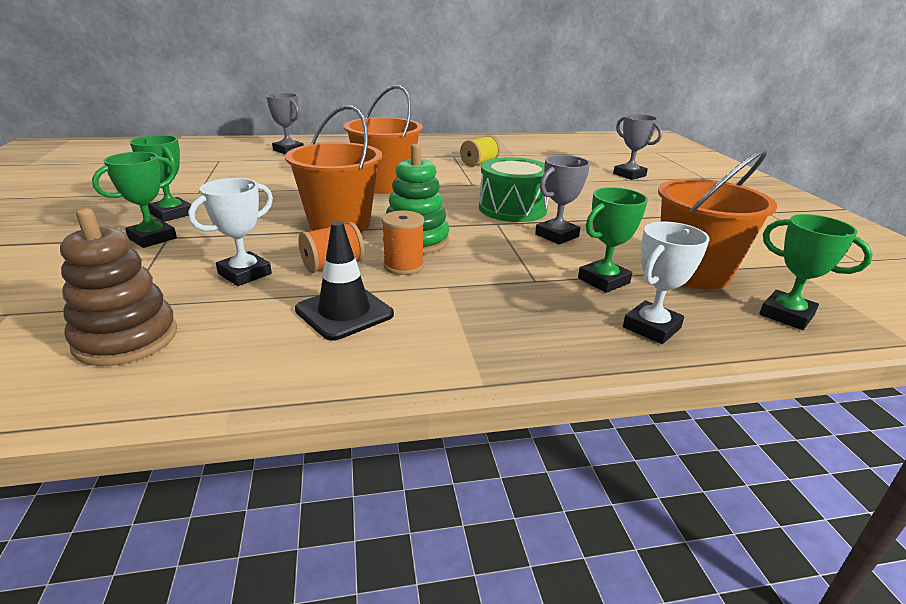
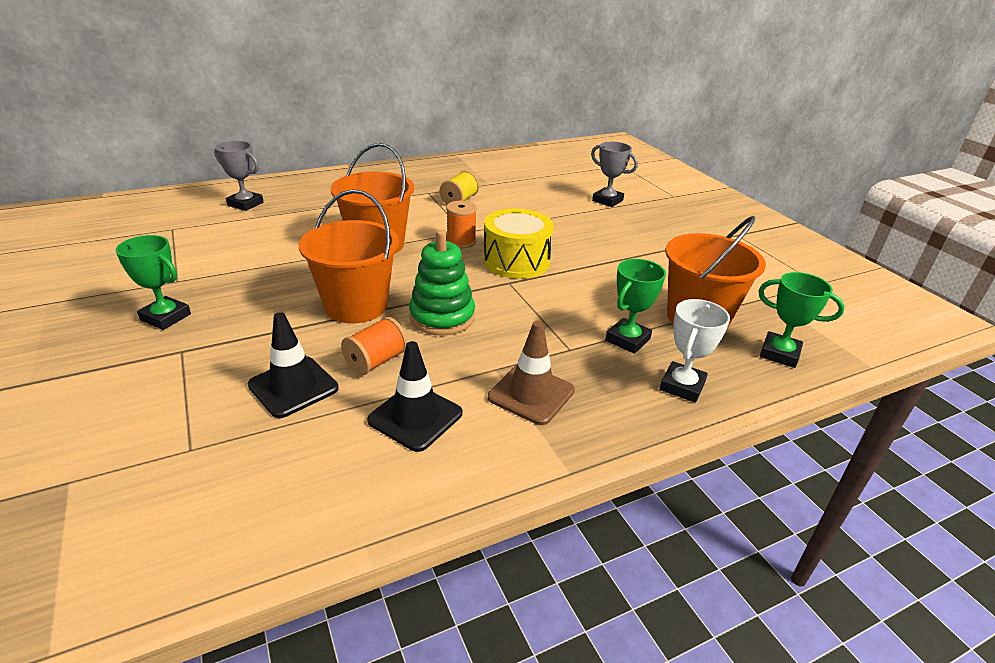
camera: 15 degrees left, 5 degrees up
brown stacking toy [60,208,177,366] -> none
green trophy [92,152,177,248] -> none
white trophy [188,178,273,286] -> black traffic cone [248,312,339,418]
orange spool [382,211,424,275] -> orange spool moved to [446,201,477,248]
green drum [479,157,549,222] -> yellow drum [483,208,554,279]
grey trophy [535,155,590,244] -> none
none -> brown traffic cone [488,321,575,425]

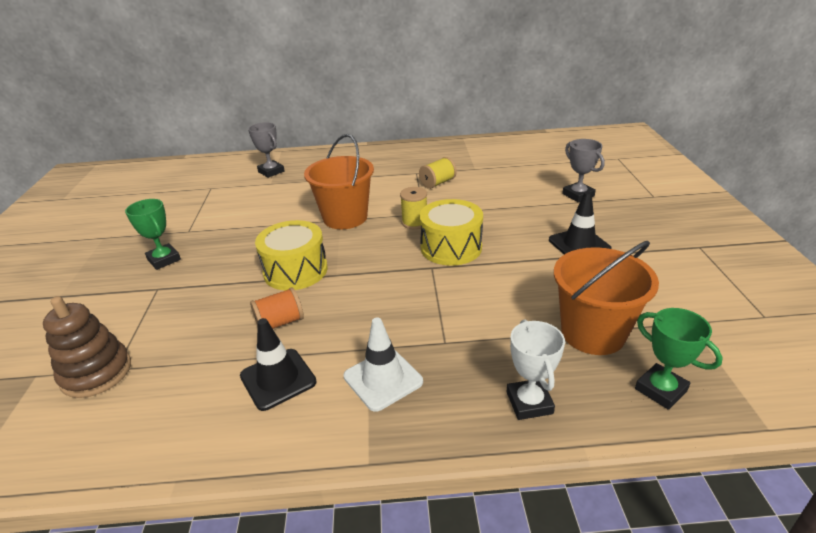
camera: 25 degrees right, 0 degrees up
black traffic cone [248,312,339,418] -> black traffic cone moved to [549,191,612,254]
orange bucket [299,189,399,323] -> yellow drum [255,220,328,291]
green stacking toy [409,230,475,336] -> none
orange spool [446,201,477,248] -> yellow spool [400,187,427,229]
brown traffic cone [488,321,575,425] -> white traffic cone [344,318,423,412]
green trophy [605,259,666,354] -> none
white trophy [660,299,730,403] -> white trophy turned 60 degrees counterclockwise [507,319,565,420]
none -> brown stacking toy [43,296,131,398]

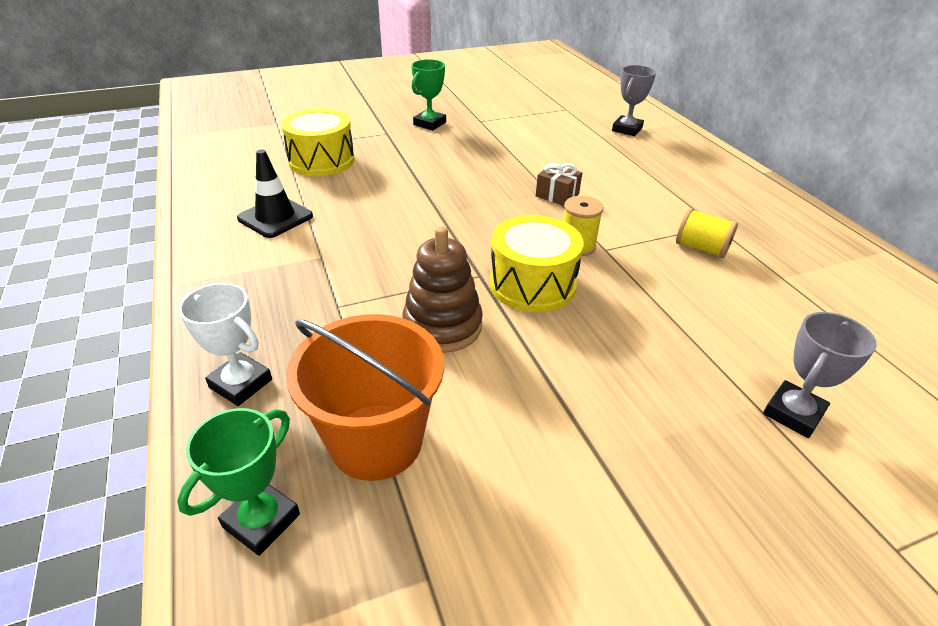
camera: 70 degrees right, 5 degrees up
brown stacking toy [43,296,131,398] -> brown stacking toy moved to [403,226,483,353]
orange spool [250,287,304,329] -> none
yellow drum [255,220,328,291] -> yellow drum moved to [281,109,355,176]
orange bucket [304,134,374,229] -> brown gift [536,163,582,206]
white traffic cone [344,318,423,412] -> none
white trophy [507,319,565,420] -> white trophy turned 60 degrees clockwise [179,283,272,406]
black traffic cone [549,191,612,254] -> none

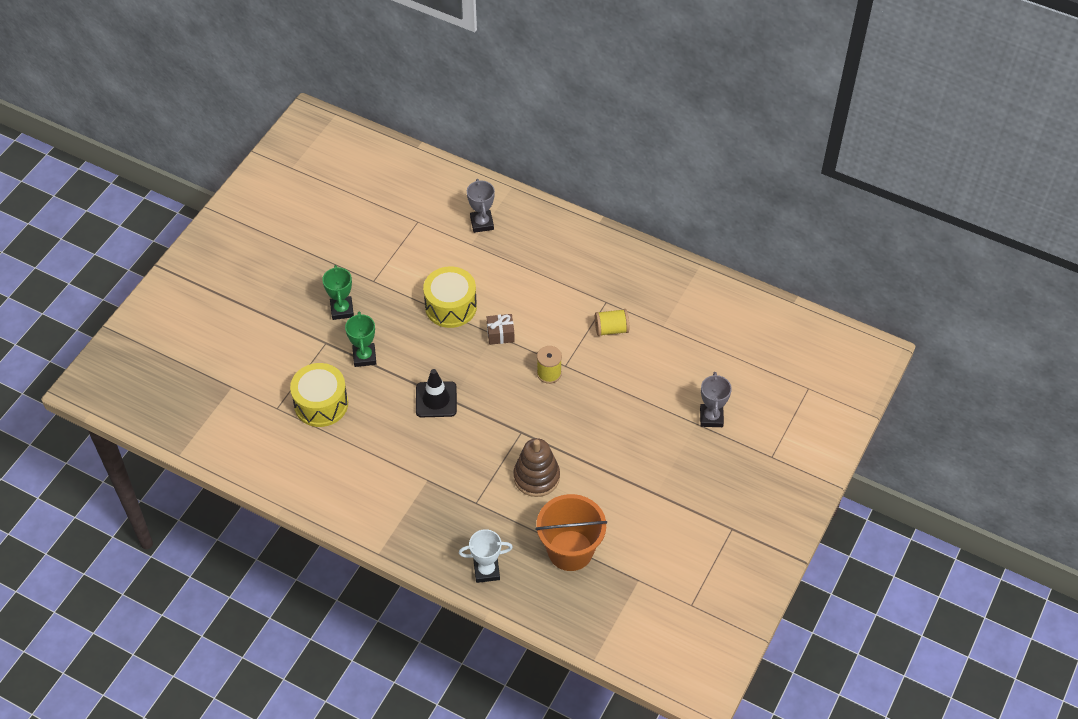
camera: 40 degrees left, 15 degrees up
green trophy [177,408,300,556] -> green trophy moved to [345,312,376,367]
black traffic cone [237,149,313,238] -> black traffic cone moved to [416,369,457,417]
yellow drum [490,215,584,313] -> yellow drum moved to [423,266,477,328]

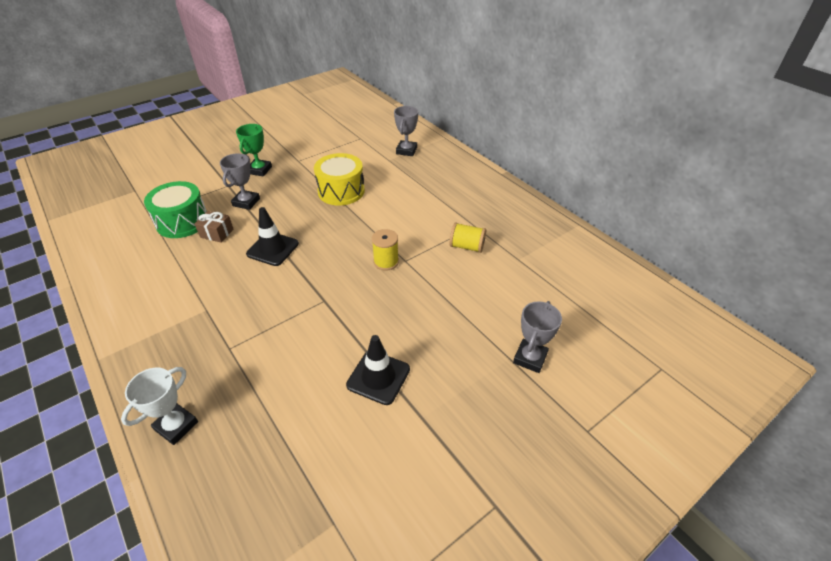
camera: 25 degrees right, 10 degrees down
yellow drum [290,363,348,427] -> green drum [144,181,207,238]
green trophy [345,312,376,367] -> grey trophy [220,153,260,210]
white trophy [459,529,513,583] -> white trophy turned 75 degrees counterclockwise [121,367,198,445]
brown gift [487,314,515,345] -> brown gift moved to [195,211,234,243]
brown stacking toy [513,438,560,497] -> none
orange bucket [535,494,607,571] -> none
none -> black traffic cone [346,335,410,405]

